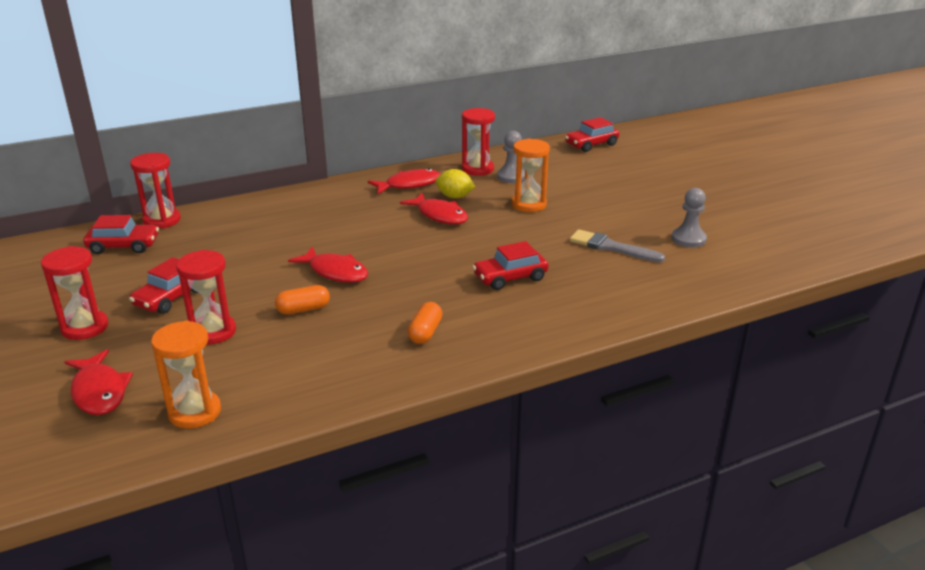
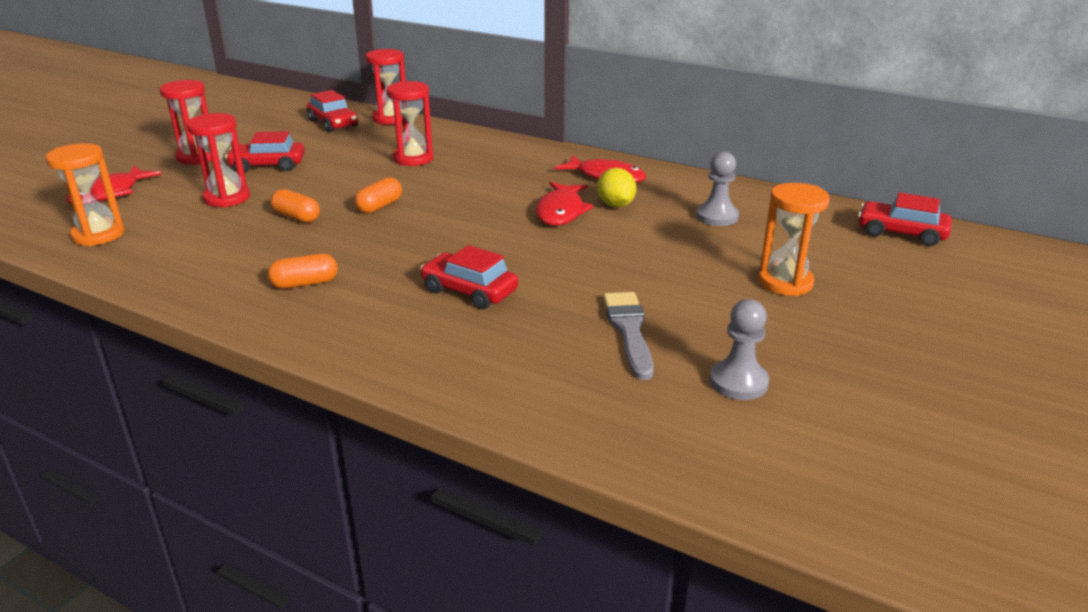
camera: 55 degrees right, 0 degrees up
red fish [288,247,368,283] -> orange capsule [355,177,402,214]
red hourglass [462,108,495,176] -> red hourglass moved to [386,81,434,166]
orange hourglass [512,138,550,212] -> orange hourglass moved to [758,183,830,296]

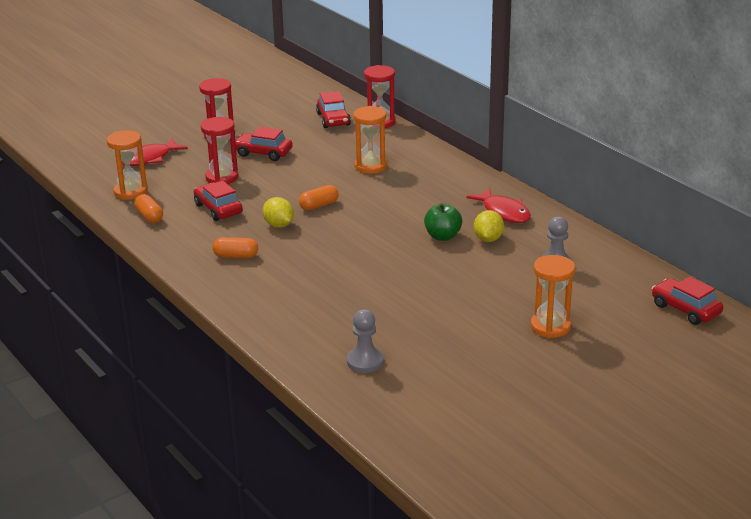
camera: 25 degrees right, 0 degrees up
orange capsule [271,189,320,223] -> orange capsule moved to [134,194,163,223]
red hourglass [386,81,434,166] -> orange hourglass [353,106,387,174]
red car [420,245,518,309] -> red car moved to [194,181,243,221]
red fish [536,182,593,226] -> green apple [424,203,462,241]
grey brush [603,292,654,380] -> none
grey pawn [710,299,769,400] -> grey pawn moved to [347,309,384,373]
none -> yellow lemon [263,197,294,228]

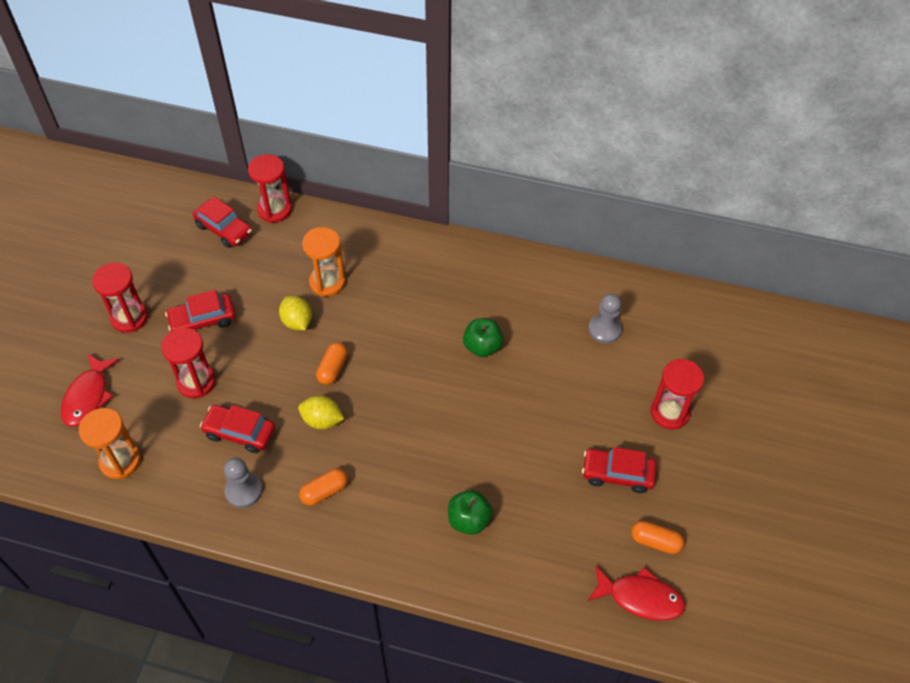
camera: 40 degrees left, 25 degrees up
orange capsule [134,194,163,223] -> orange capsule moved to [631,521,684,554]
grey pawn [347,309,384,373] -> grey pawn moved to [224,458,262,508]
red fish [467,188,531,223] -> red fish moved to [588,566,685,621]
yellow lemon [474,210,504,242] -> yellow lemon moved to [279,296,312,331]
orange hourglass [531,255,575,338] -> red hourglass [650,359,704,430]
red car [652,277,723,325] -> red car moved to [582,447,657,493]
none -> green apple [448,490,493,535]

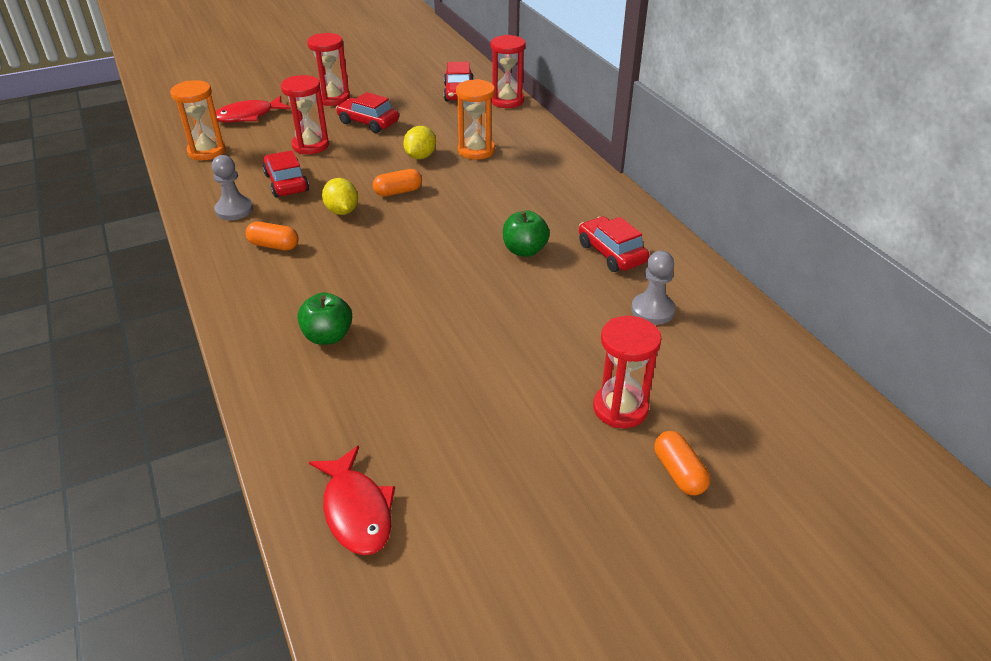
camera: 50 degrees right, 15 degrees down
red car [582,447,657,493] -> red car moved to [579,216,649,272]
orange capsule [631,521,684,554] -> orange capsule moved to [654,431,710,495]

